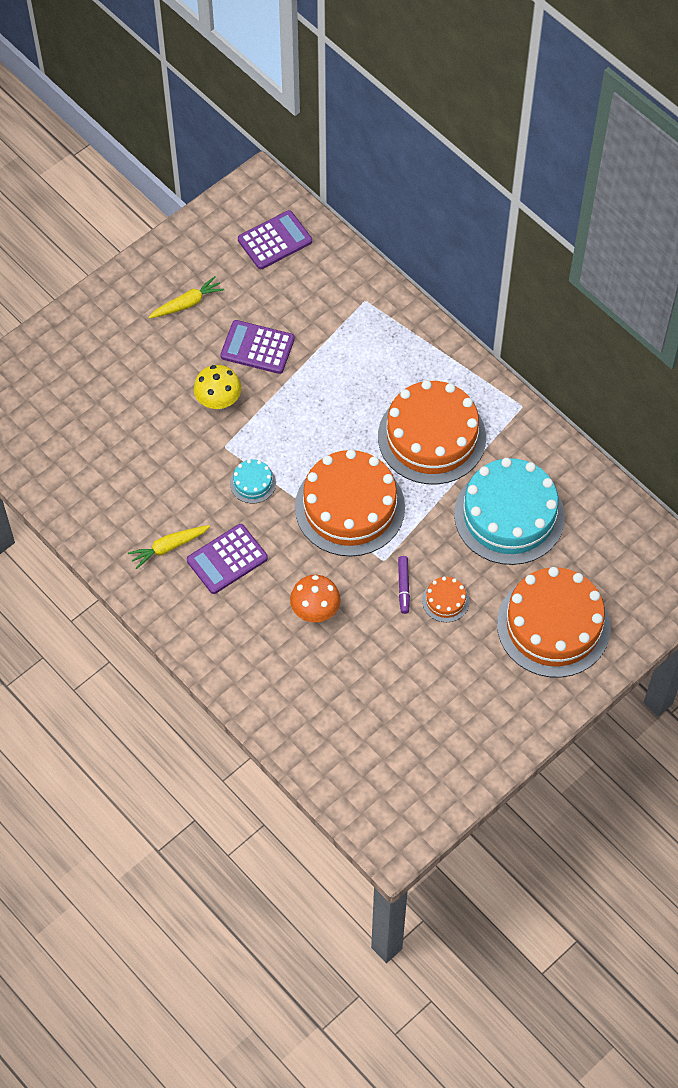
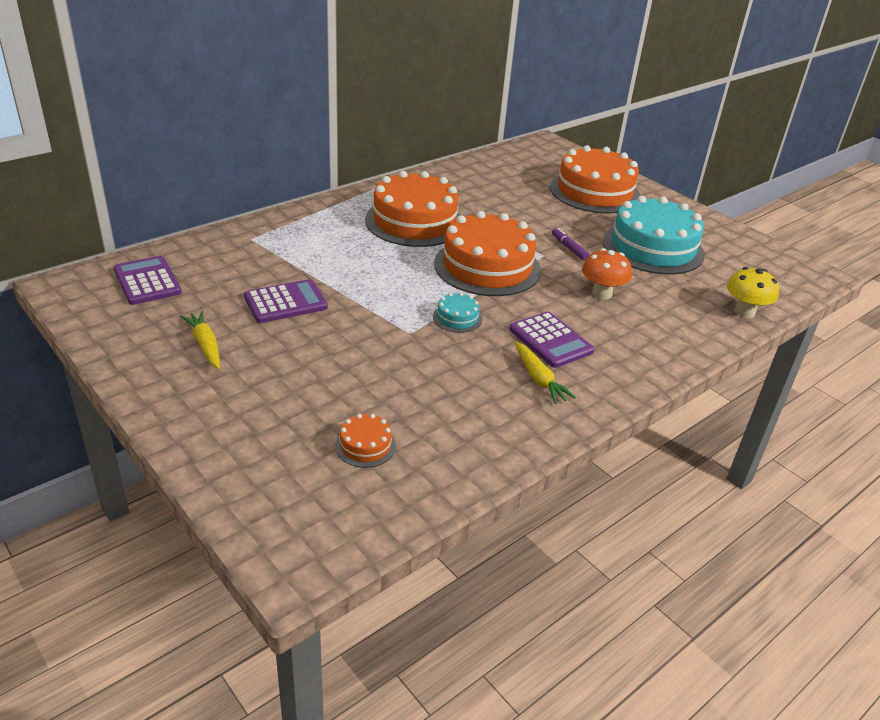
camera: 90 degrees left, 25 degrees down
yellow mushroom [194,365,241,410] -> yellow mushroom moved to [727,267,779,318]
purple calculator [220,320,295,374] -> purple calculator turned 135 degrees counterclockwise [244,279,328,323]
purple marker [398,556,410,614] -> purple marker turned 120 degrees counterclockwise [552,228,590,261]
orange cake [422,577,469,622] -> orange cake moved to [335,414,396,468]
turquoise cake [454,458,565,565] -> turquoise cake moved to [603,196,705,275]

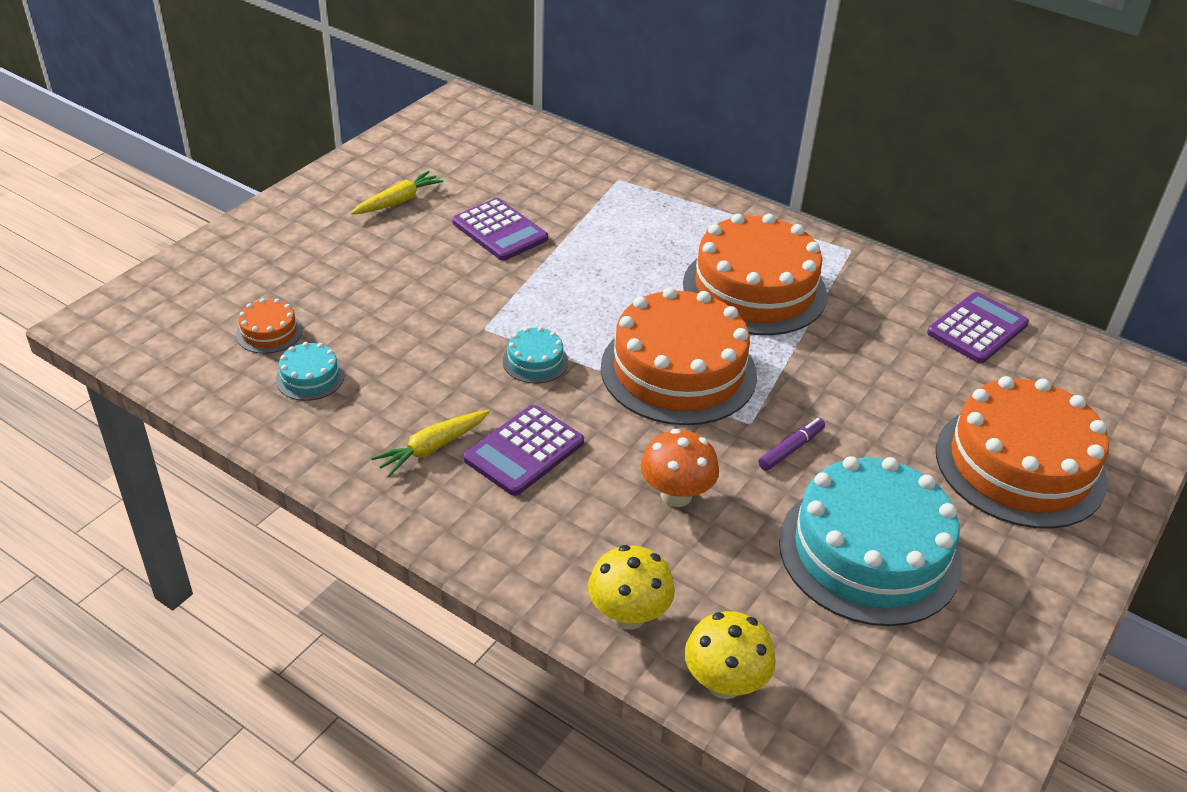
camera: 75 degrees right, 5 degrees up
purple calculator [113,256,182,305] -> purple calculator moved to [927,292,1029,363]
none -> turquoise cake [276,342,344,401]
none -> yellow mushroom [588,545,675,630]

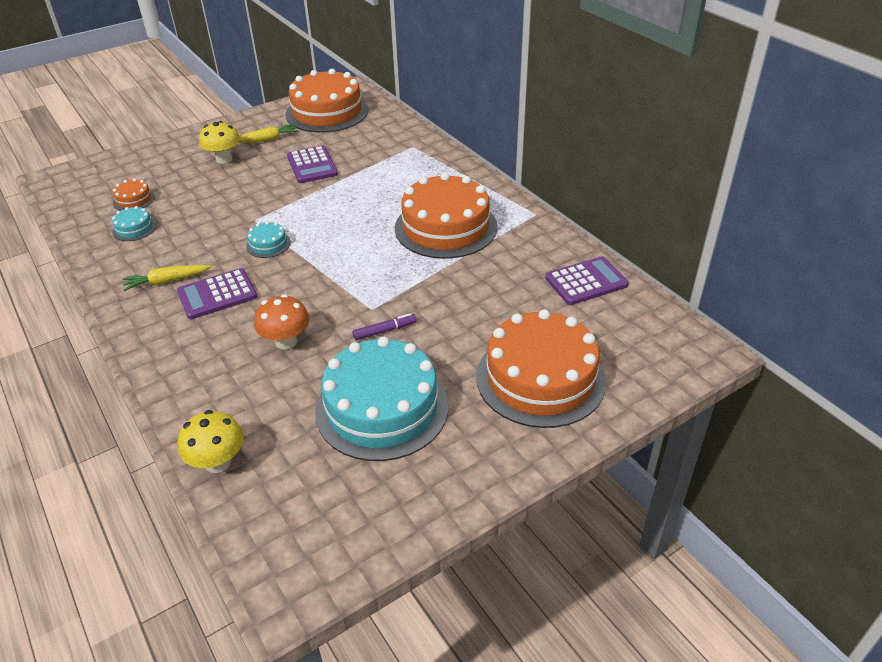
camera: 25 degrees right, 0 degrees up
yellow mushroom [588,545,675,630] -> yellow mushroom moved to [199,121,240,164]
orange cake [601,287,757,425] -> orange cake moved to [286,69,369,132]

